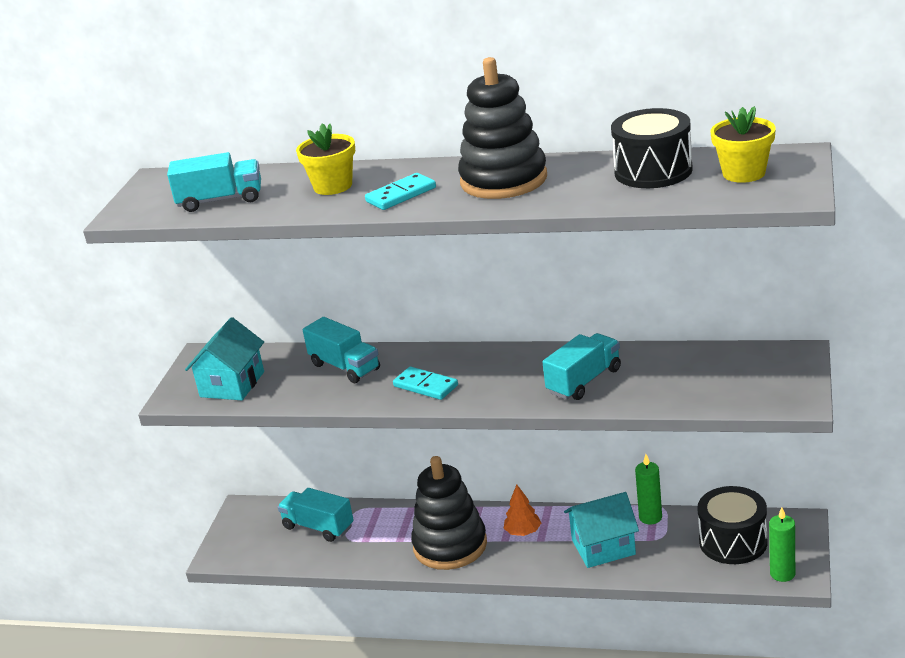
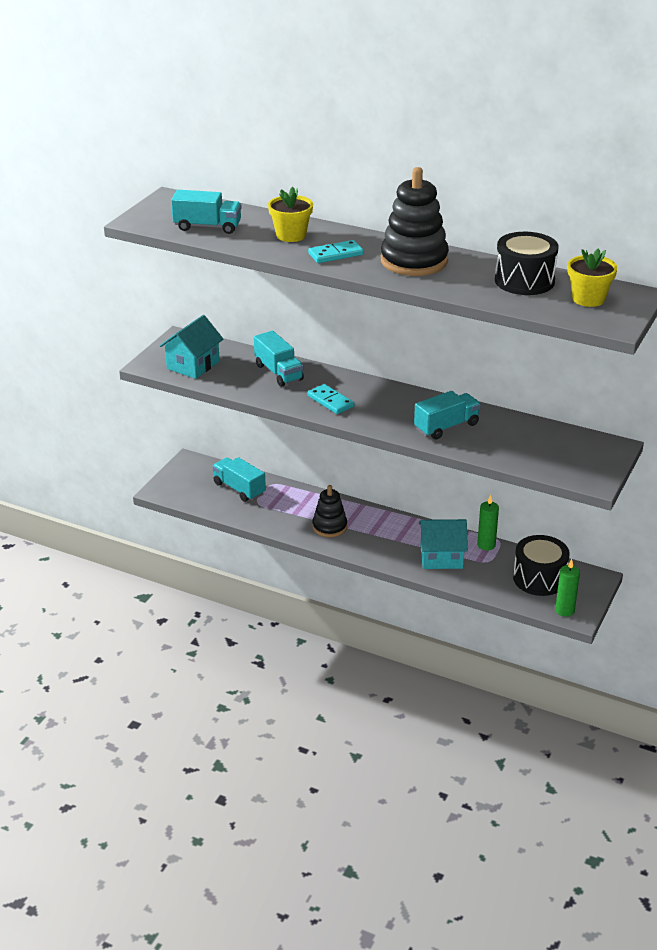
camera: 10 degrees right, 5 degrees up
black stacking toy [411,456,487,570] -> black stacking toy [312,485,347,537], size x0.60
orange tree [504,485,541,536] -> none

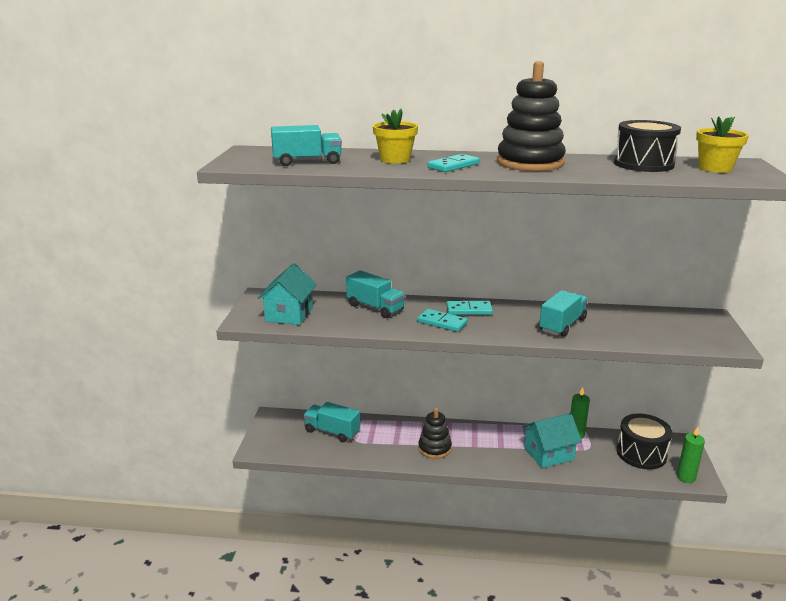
camera: 20 degrees left, 10 degrees down
none -> turquoise domino [446,301,493,315]

